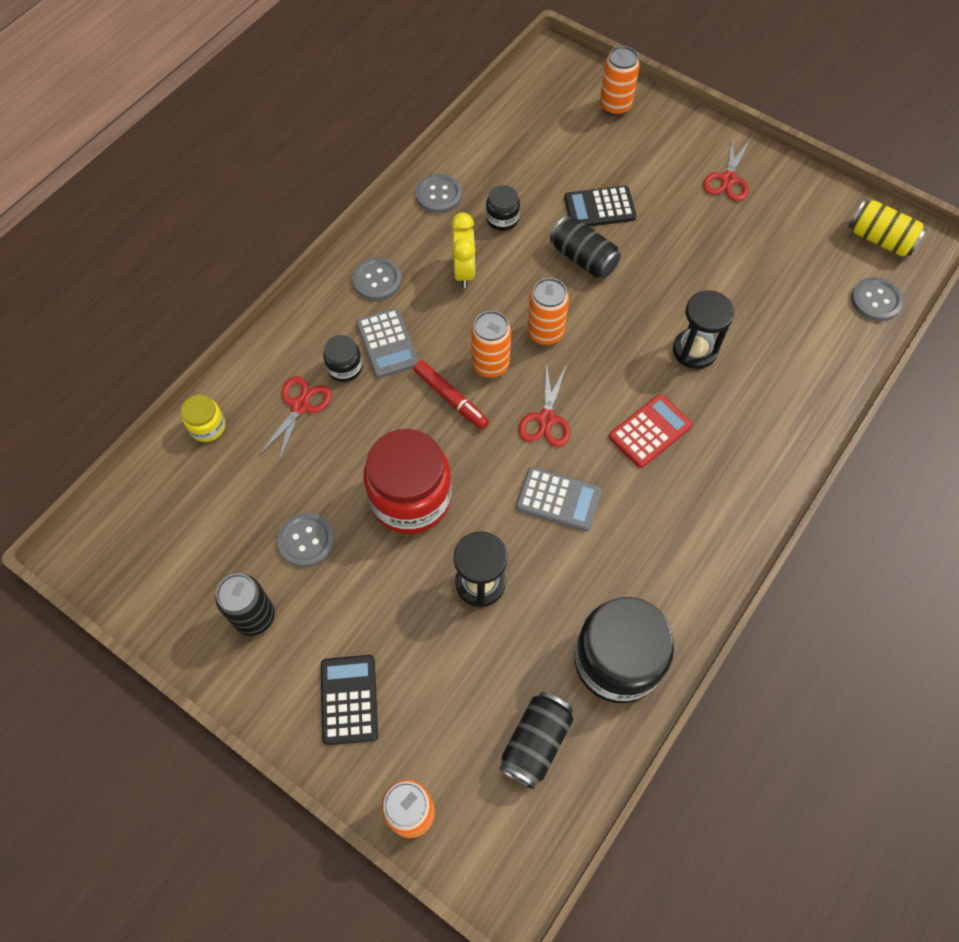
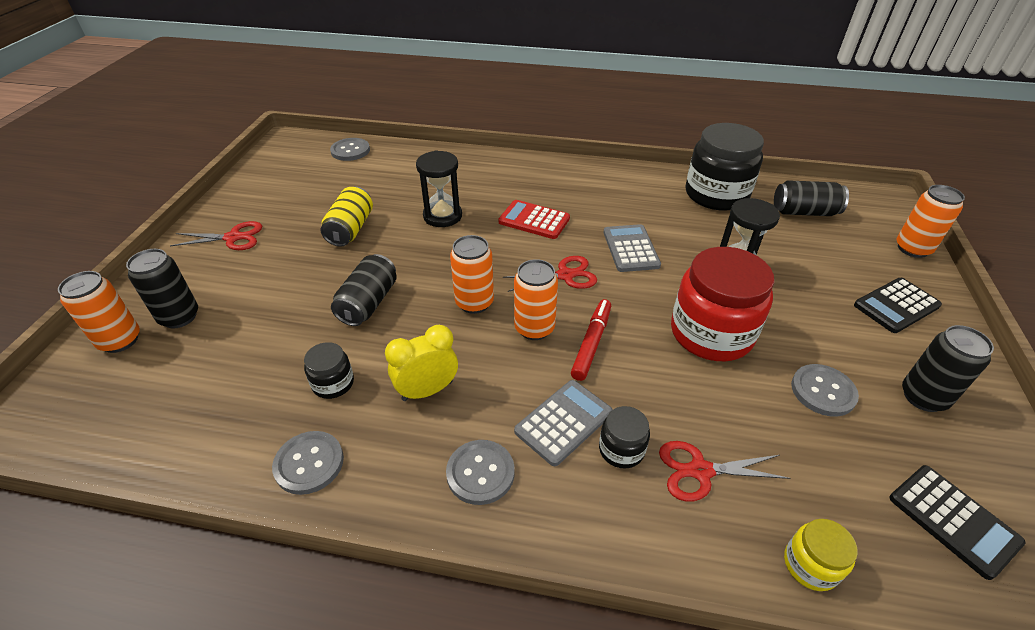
camera: 115 degrees left, 20 degrees down
black calculator [564,186,637,227] -> black calculator moved to [889,465,1026,580]
yellow can [848,199,926,257] -> yellow can moved to [321,187,373,247]
none -> black can [126,249,198,328]

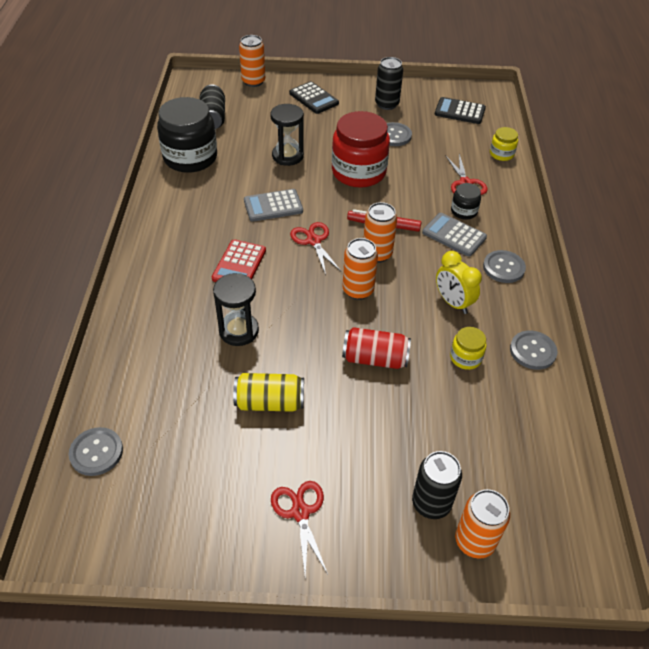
camera: 100 degrees left, 5 degrees up
black jar [304,342,354,399] -> yellow jar [450,327,487,370]
black can [331,254,397,326] -> red can [342,327,411,369]
black calculator [889,465,1026,580] -> black calculator turned 120 degrees counterclockwise [435,97,486,124]

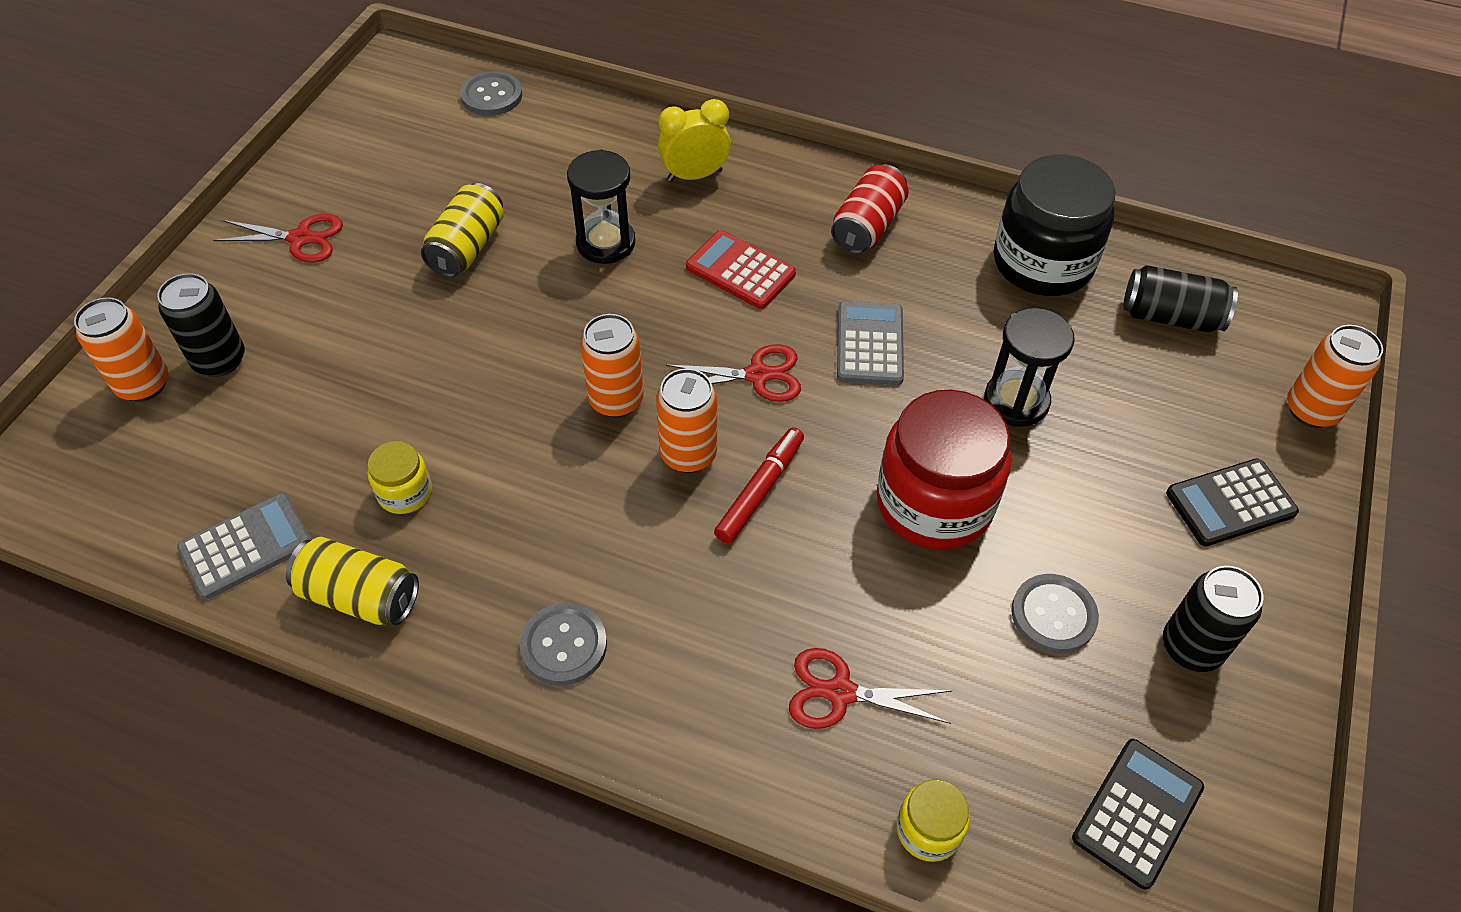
camera: 110 degrees right, 5 degrees up
red can [342,327,411,369] -> red can moved to [831,164,909,254]
grey calculator [422,213,487,257] -> grey calculator moved to [177,493,312,600]
yellow clock [436,251,482,314] -> yellow clock moved to [658,99,731,182]
black jar [451,183,481,220] -> none
grey button [510,330,557,370] -> yellow can [286,537,419,625]

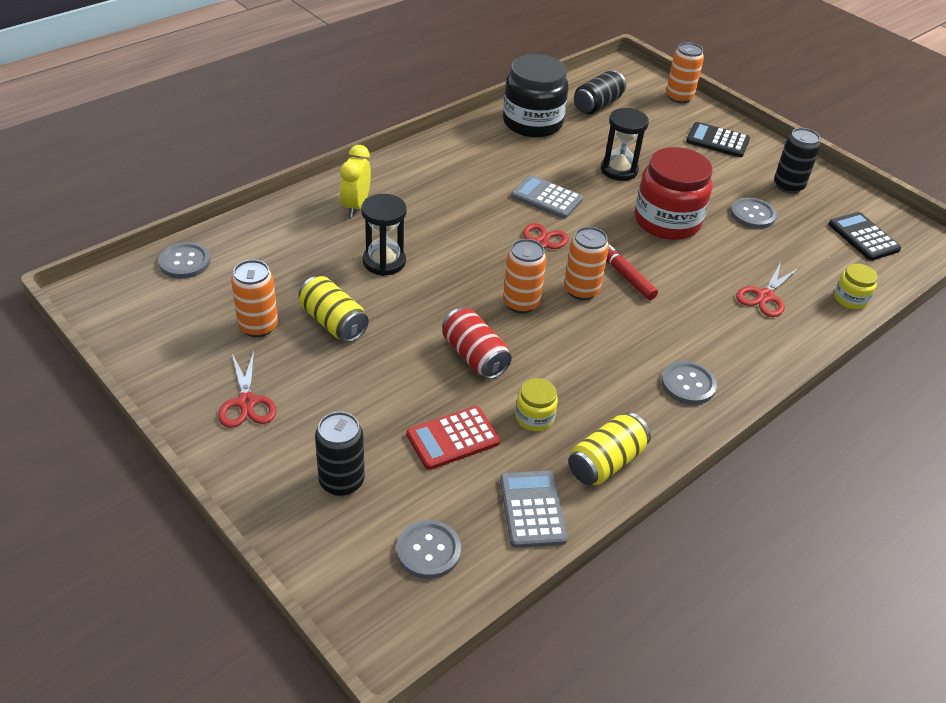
camera: 65 degrees left, 10 degrees down
orange can [74,297,169,402] -> orange can moved to [231,260,278,337]
red scissors [213,214,343,263] -> red scissors turned 135 degrees clockwise [218,351,276,428]
red calculator [686,230,796,309] -> red calculator moved to [407,406,500,470]
red can [831,164,909,254] -> red can moved to [442,308,512,379]
black calculator [1166,458,1299,546] -> black calculator turned 105 degrees clockwise [686,122,750,157]
none -> grey button [397,520,461,579]

